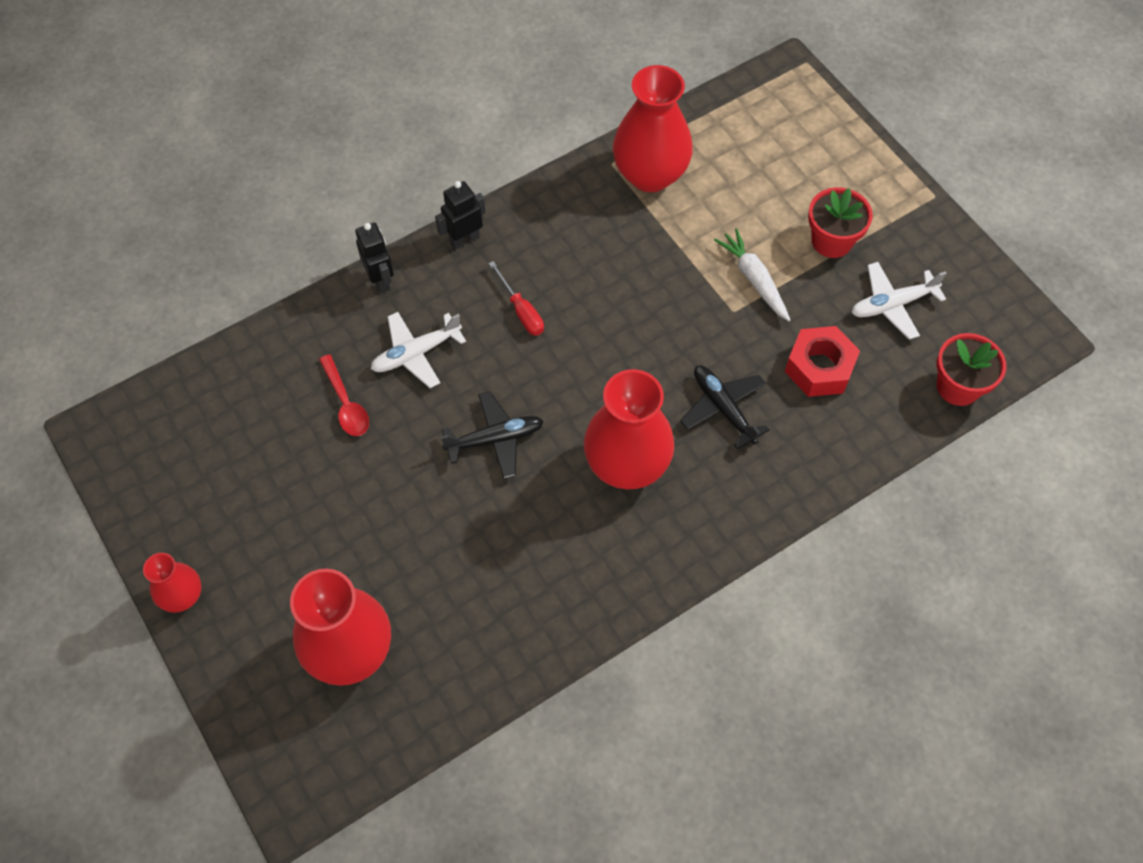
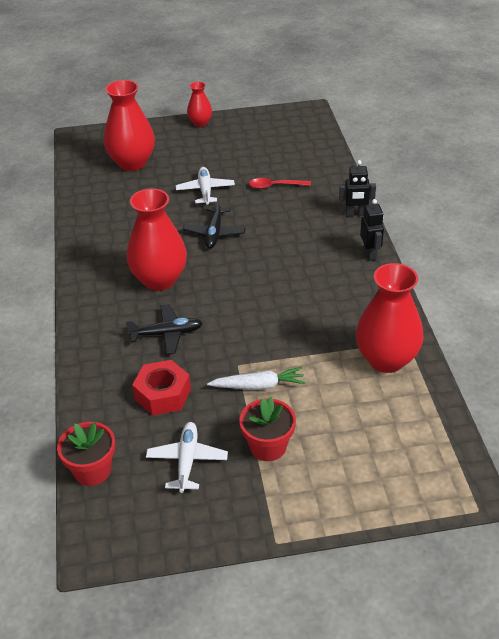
camera: 115 degrees right, 20 degrees down
white plane [371,312,466,388] -> white plane moved to [176,167,235,205]
red screwdriver [489,261,544,336] -> none

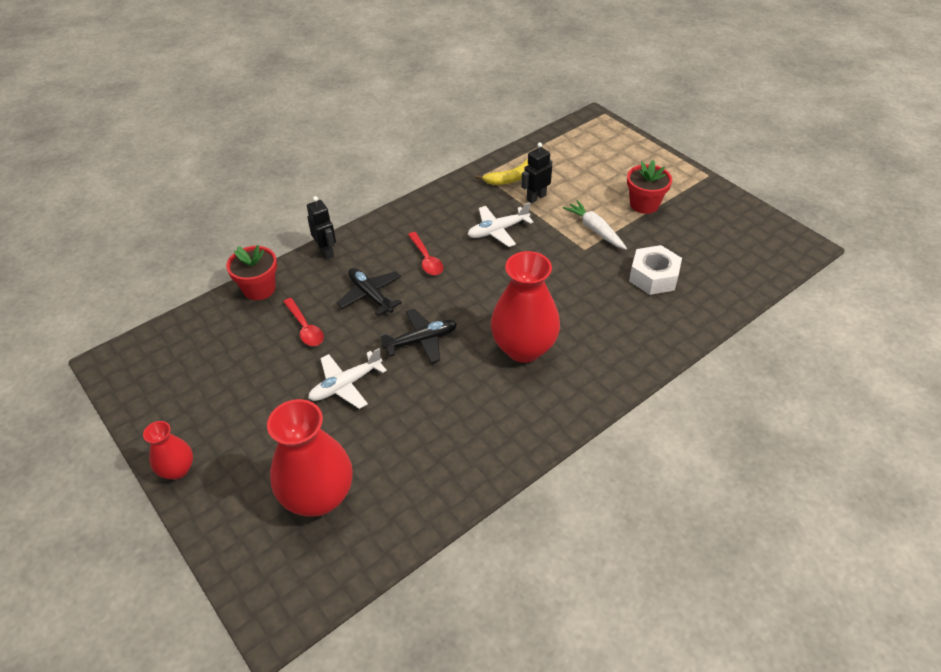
camera: 120 degrees left, 5 degrees up
red flower pot [57,422,115,486] -> red flower pot moved to [226,245,277,300]
black plane [126,304,203,354] -> black plane moved to [337,268,402,316]
red nut [132,360,191,416] -> white nut [629,245,682,295]
white plane [146,422,228,493] -> white plane moved to [467,202,534,247]
red vase [356,263,424,373] -> yellow banana [475,159,528,185]
black robot [360,199,384,261] -> black robot moved to [521,143,552,203]
none -> red spoon [408,232,443,275]

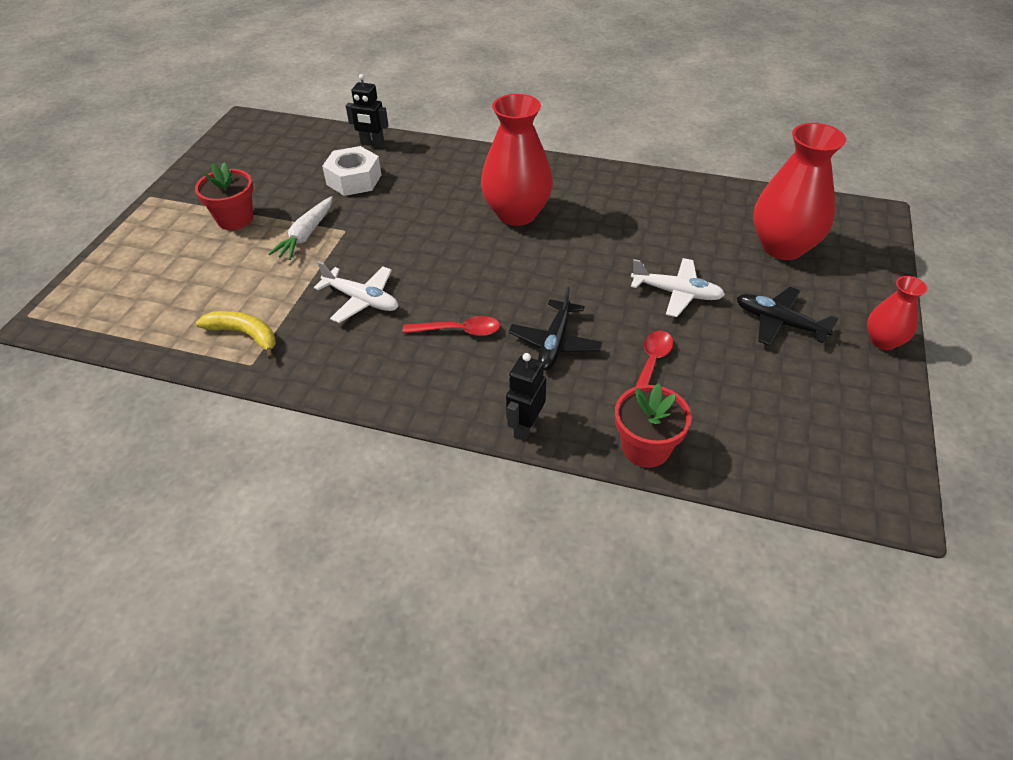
camera: 125 degrees left, 0 degrees up
black plane [380,309,457,363] -> black plane moved to [737,287,840,346]
red spoon [408,232,443,275] -> red spoon turned 60 degrees clockwise [403,316,500,336]
black robot [521,143,552,203] -> black robot moved to [346,74,389,147]

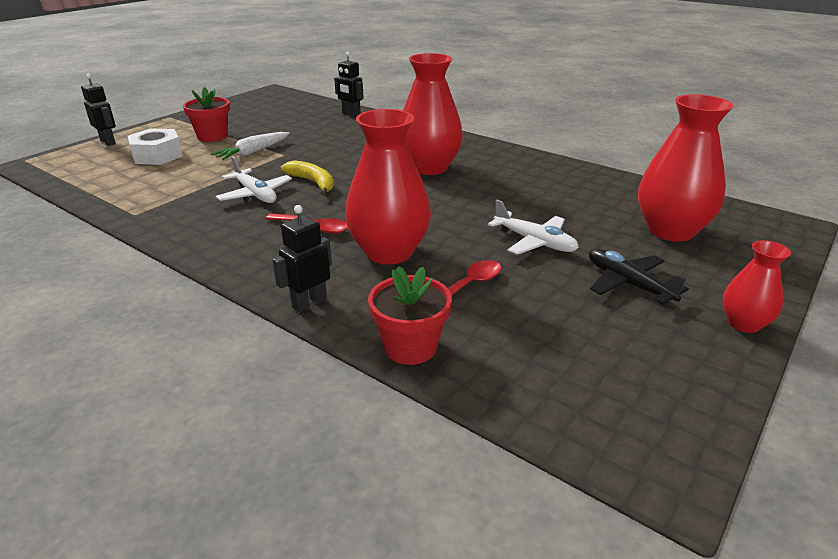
camera: 20 degrees right, 15 degrees down
yellow banana [196,311,276,359] -> yellow banana moved to [281,160,334,196]
white nut [322,146,381,196] -> white nut moved to [128,129,183,165]
black plane [508,286,603,370] -> red vase [345,109,431,265]
none -> black robot [81,74,116,146]

